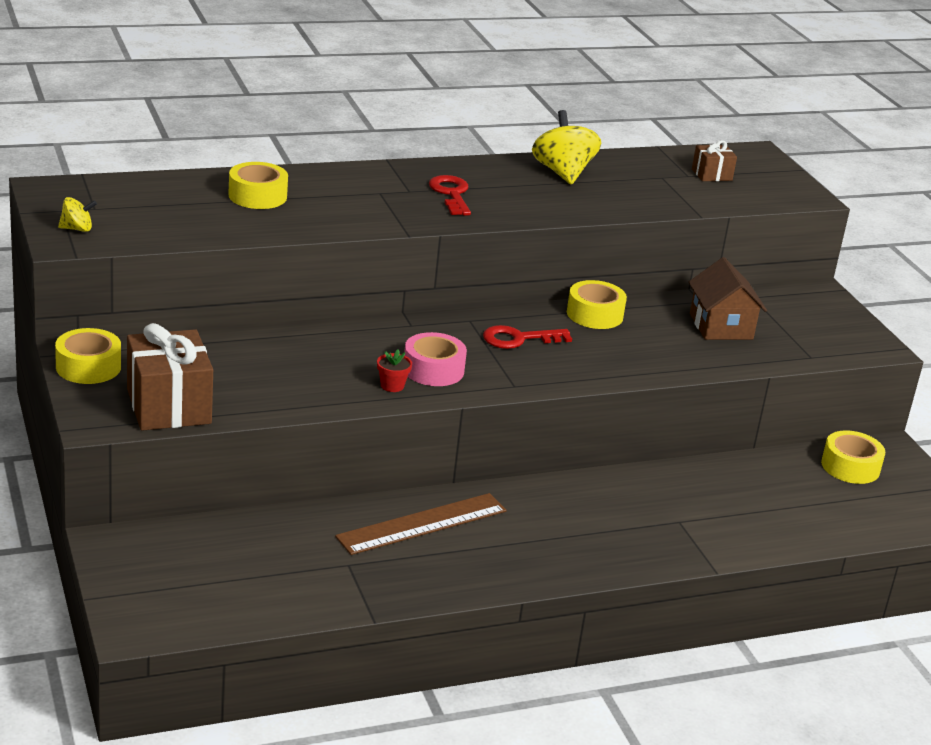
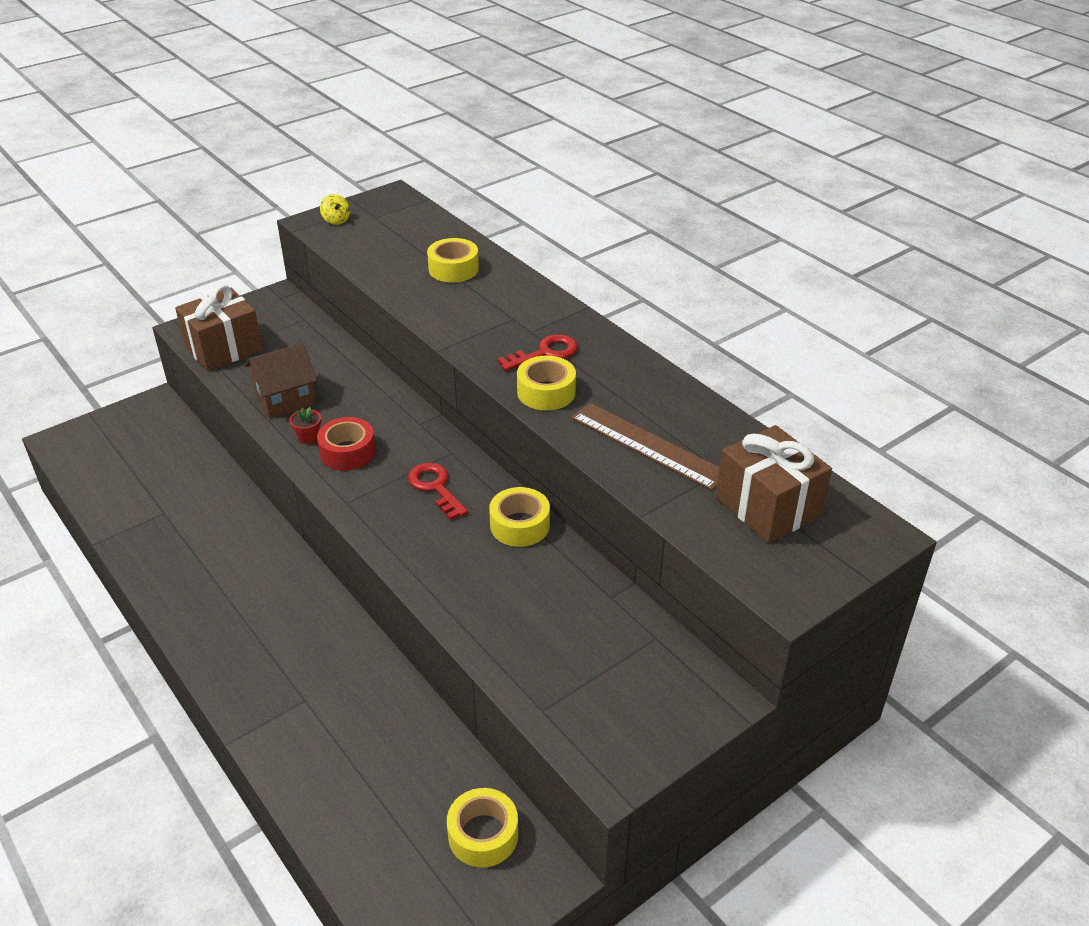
camera: 75 degrees right, 10 degrees up
yellow tape [55,328,121,384] -> yellow tape moved to [517,356,576,410]
brown ruler [335,493,507,555] -> brown ruler moved to [571,403,719,490]
pink tape [404,332,467,386] -> red tape [317,417,376,471]
yellow spinning top [532,110,601,185] -> none
brown house [688,257,767,340] -> brown house moved to [245,343,317,418]
brown gift [692,140,737,181] -> brown gift [716,425,832,543], size x1.96

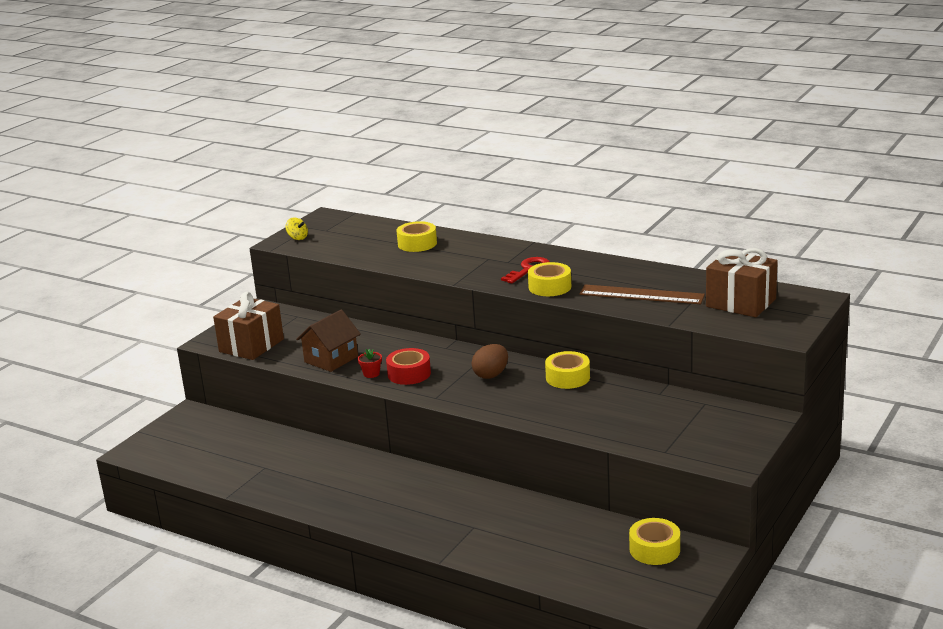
camera: 20 degrees left, 15 degrees down
red key [408,463,468,520] -> brown egg [472,344,508,379]

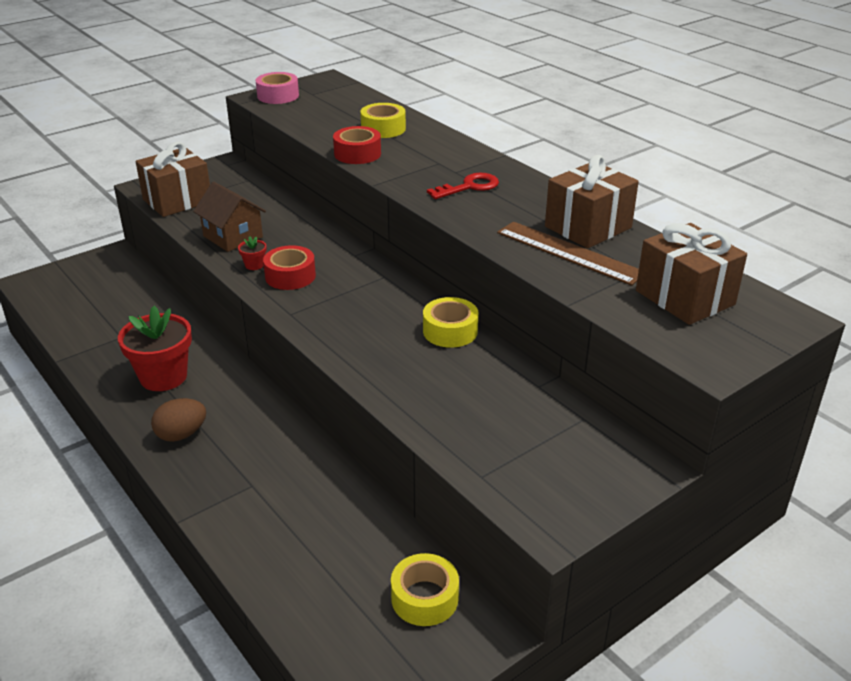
camera: 20 degrees right, 10 degrees up
yellow spinning top [286,218,308,240] -> pink tape [256,72,299,104]
brown house [296,310,361,372] -> brown house turned 75 degrees clockwise [193,182,266,252]
brown egg [472,344,508,379] -> brown egg moved to [151,398,206,442]
yellow tape [528,262,571,296] -> none
none -> red flower pot [118,306,192,391]
none -> red tape [333,126,381,164]
none -> brown gift [545,155,639,249]

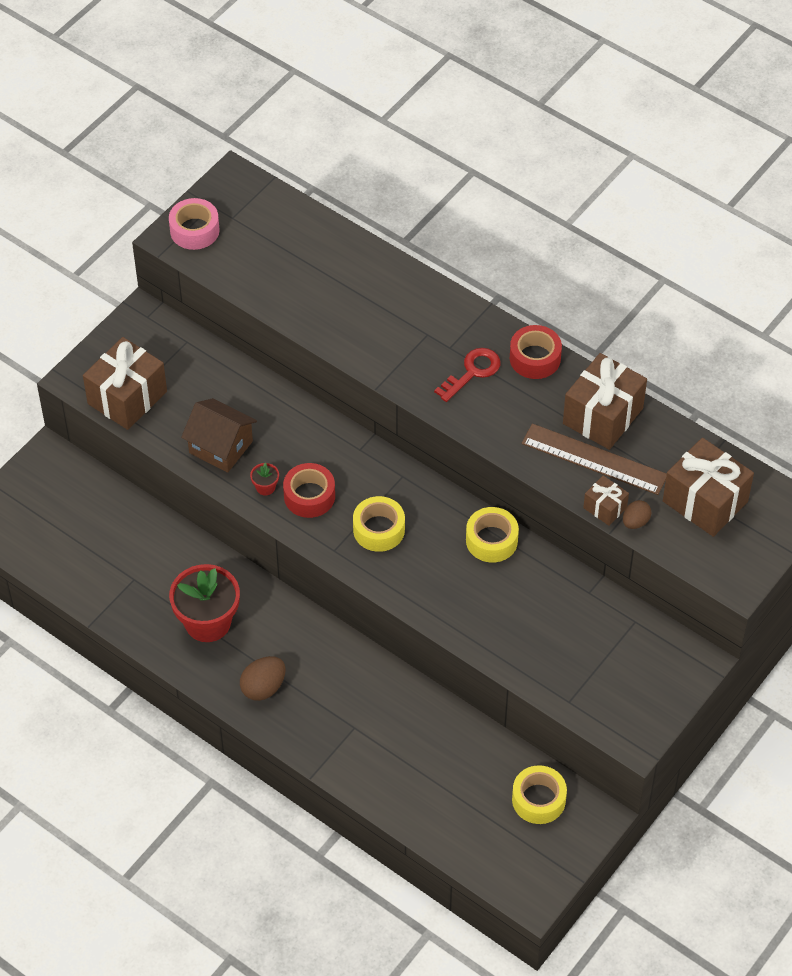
camera: 15 degrees left, 20 degrees up
red tape [333,126,381,164] -> red tape moved to [510,325,562,379]
yellow tape [360,103,406,138] -> yellow tape moved to [353,496,405,552]
none -> brown gift [583,476,629,526]
none -> brown egg [623,500,652,529]

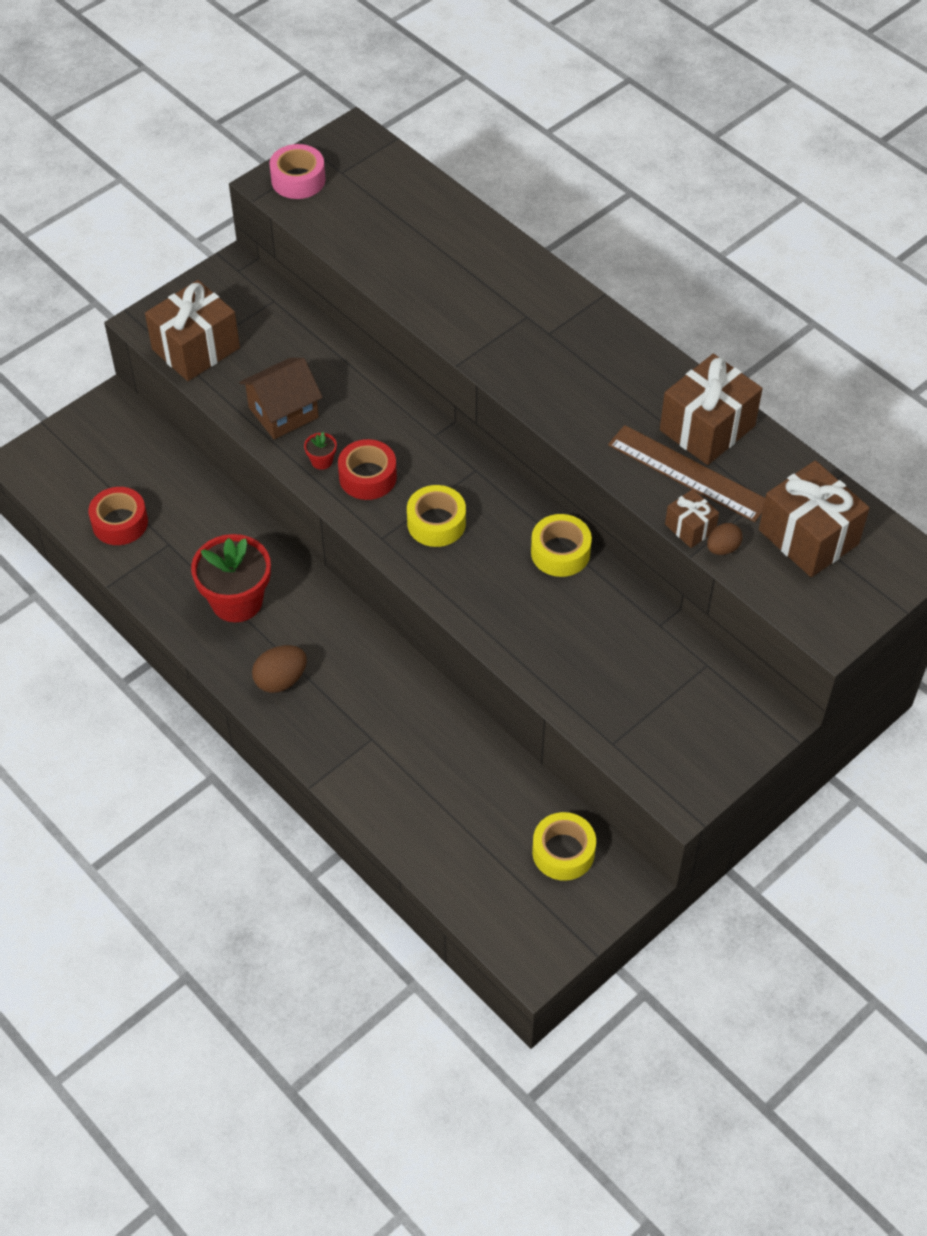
camera: 10 degrees right, 0 degrees up
brown house [181,398,257,473] -> brown house turned 75 degrees counterclockwise [239,358,323,439]
red key [434,348,500,402] -> none
red tape [510,325,562,379] -> red tape moved to [88,487,148,545]

